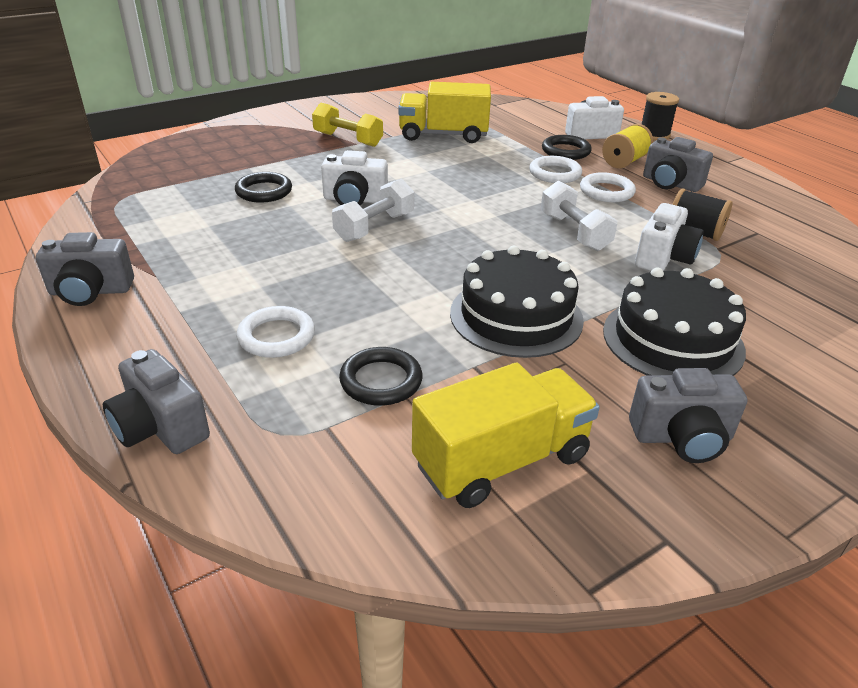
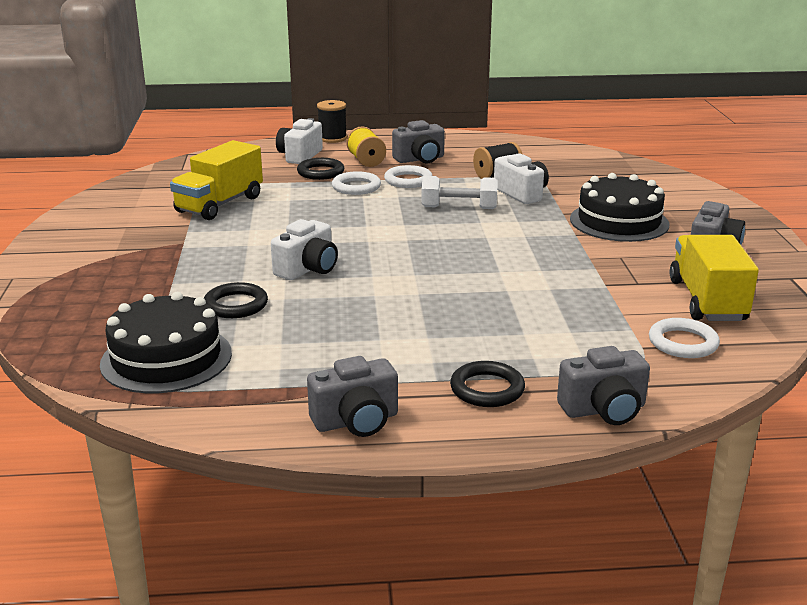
camera: 60 degrees left, 10 degrees down
grey camera [36,232,134,306] -> grey camera turned 45 degrees clockwise [307,356,398,437]
white ring [237,306,315,358] -> white ring moved to [649,318,720,358]
yellow dumbbell [312,103,383,147] -> none
white dumbbell [332,179,414,242] -> none
black ring [339,347,423,406] -> black ring moved to [450,361,525,407]
black cake [450,246,584,358] -> black cake moved to [100,292,232,393]

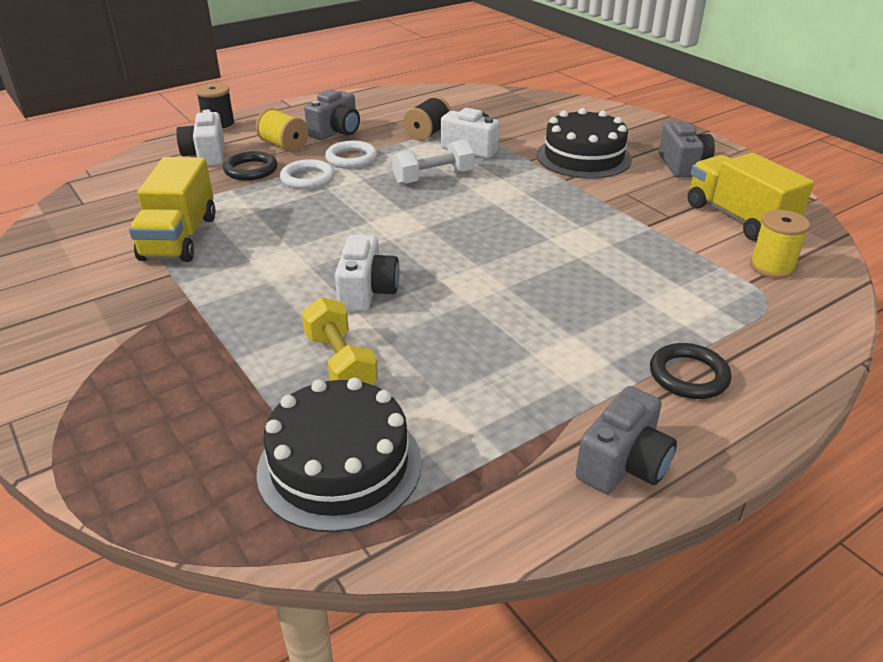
camera: 30 degrees left, 10 degrees up
black ring [204,282,268,318] -> yellow dumbbell [302,297,378,385]
grey camera [557,346,650,425] -> none
white ring [649,318,720,358] -> yellow spool [750,210,810,279]

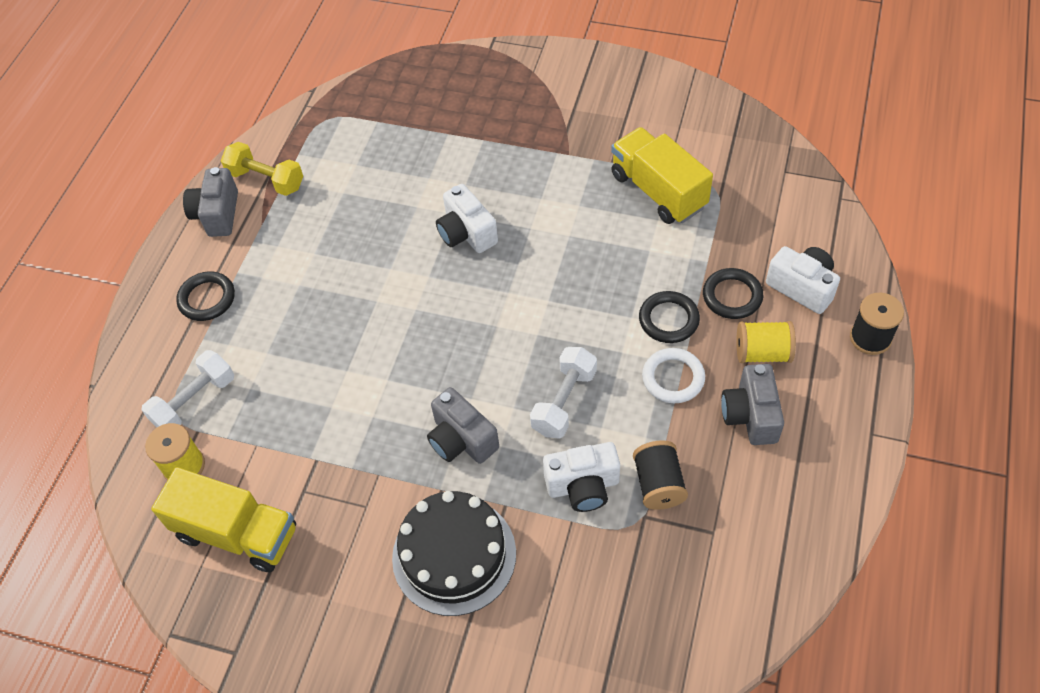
camera: 145 degrees right, 20 degrees up
black cake [256,378,422,532] -> none
white ring [280,159,335,190] -> black ring [639,291,700,343]
yellow dumbbell [302,297,378,385] -> yellow dumbbell moved to [221,142,303,196]
grey camera [659,122,715,177] -> grey camera moved to [427,387,499,464]
none -> white dumbbell [141,350,234,428]

